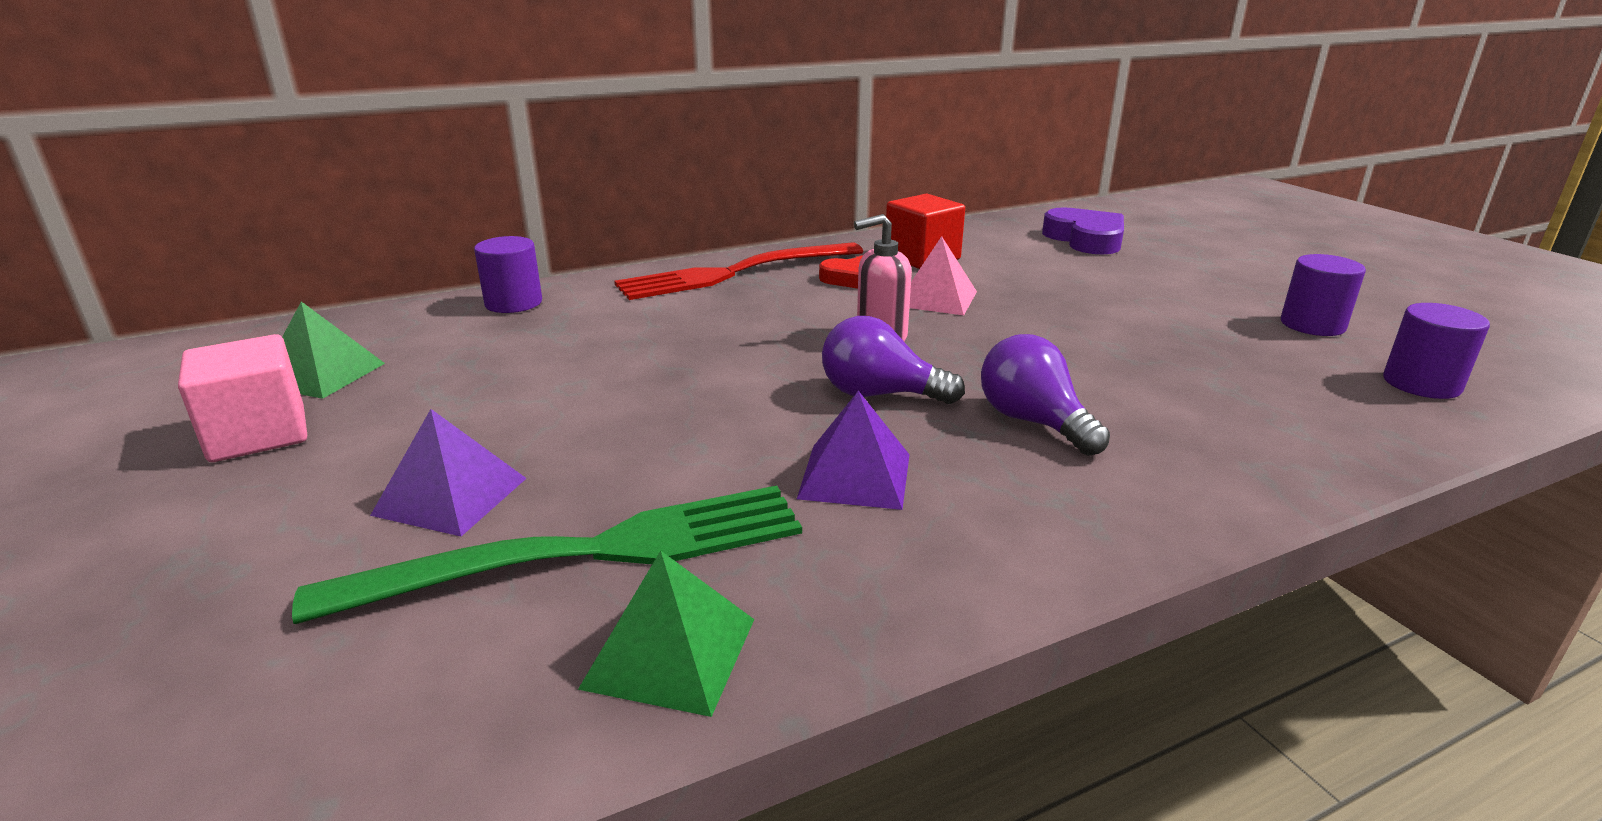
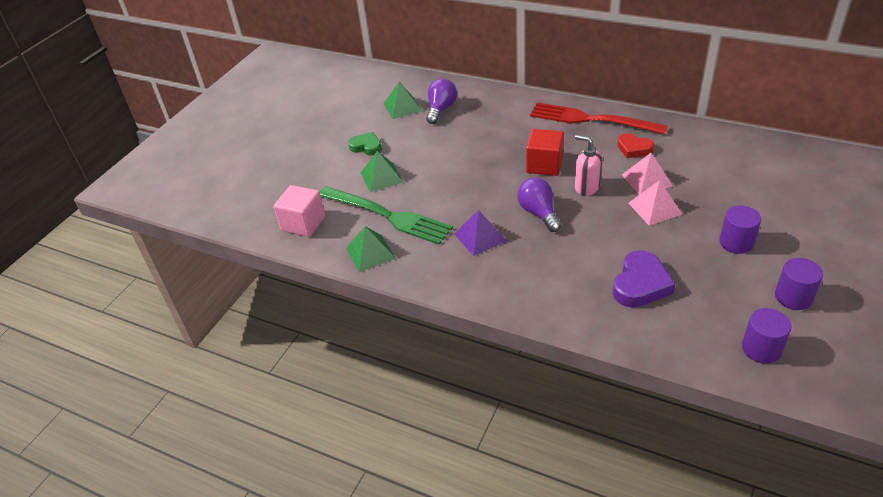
camera: 55 degrees right, 15 degrees up
pink cube [178,334,307,462] -> pink cube moved to [274,185,325,237]
purple pyramid [370,409,527,536] -> green pyramid [361,151,404,192]
purple cylinder [474,236,542,313] -> purple cylinder moved to [719,206,761,254]
red cube [886,194,965,269] -> red cube moved to [526,129,564,176]
purple light bulb [981,334,1110,456] -> purple light bulb moved to [426,79,457,124]
purple heart [1042,207,1124,254] -> purple heart moved to [613,250,675,307]
none -> green heart [348,132,382,155]
none -> pink pyramid [629,180,682,226]

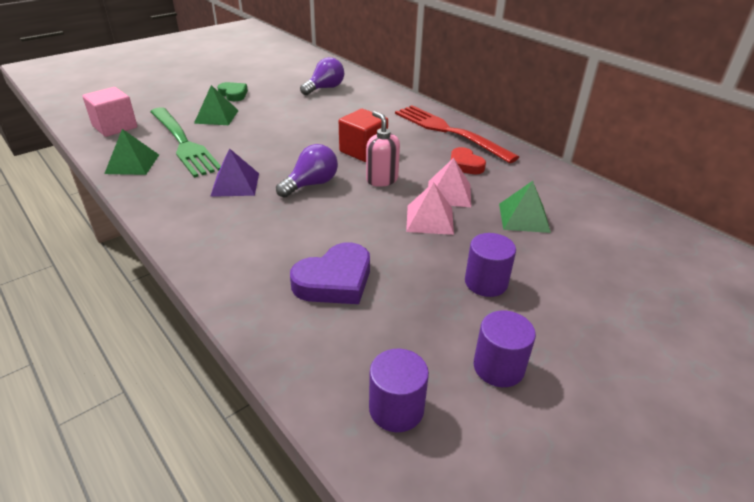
camera: 20 degrees right, 5 degrees down
green pyramid [383,82,422,119] -> green pyramid moved to [499,181,551,233]
purple light bulb [517,178,561,232] -> purple light bulb turned 45 degrees clockwise [276,144,338,198]

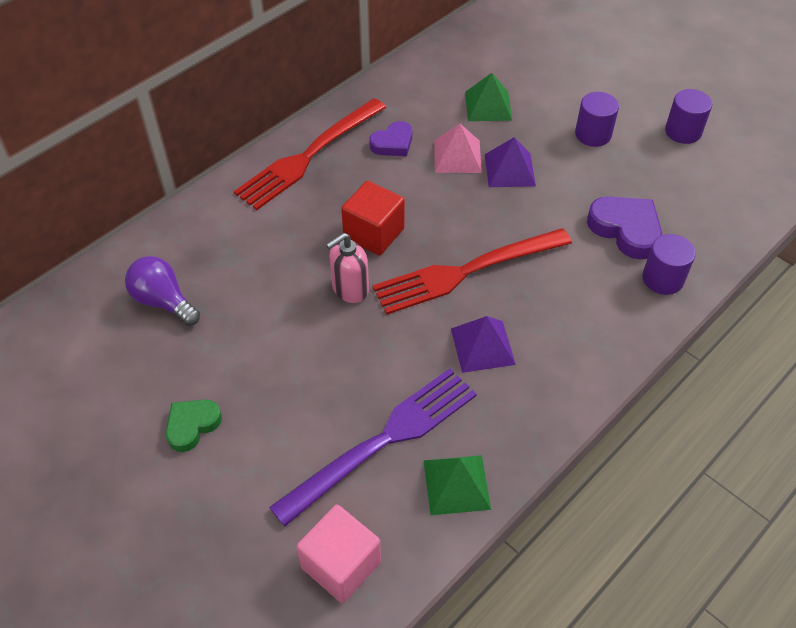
camera: 95 degrees left, 15 degrees up
green fork [150,107,221,178] -> purple fork [269,368,477,527]
green pyramid [194,85,239,125] -> none
purple light bulb [276,144,338,198] -> red fork [372,228,572,315]
pink soap dispenser [366,111,400,187] -> pink soap dispenser moved to [326,233,369,303]
purple cylinder [369,349,429,432] -> purple cylinder moved to [642,234,696,295]
pink pyramid [406,182,454,235] -> purple pyramid [485,137,536,187]
red heart [450,147,486,174] -> purple heart [369,121,412,156]

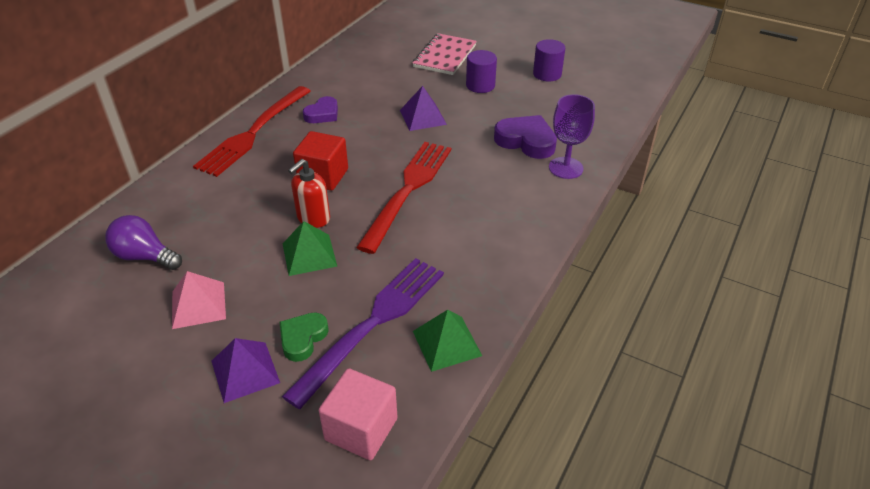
camera: 15 degrees left, 10 degrees down
green heart [166,399,222,452] -> green heart moved to [279,312,329,362]
pink soap dispenser [326,233,369,303] -> red soap dispenser [288,159,330,228]
red fork [372,228,572,315] -> red fork turned 150 degrees clockwise [356,142,451,254]
pink pyramid [434,124,482,173] -> pink pyramid moved to [172,271,226,329]
purple pyramid [451,316,516,373] -> purple pyramid moved to [211,338,280,403]
green pyramid [465,73,512,121] -> green pyramid moved to [283,221,337,276]
purple cylinder [642,234,696,295] -> purple goblet [549,94,595,179]
none -> pink notebook [413,33,477,75]

